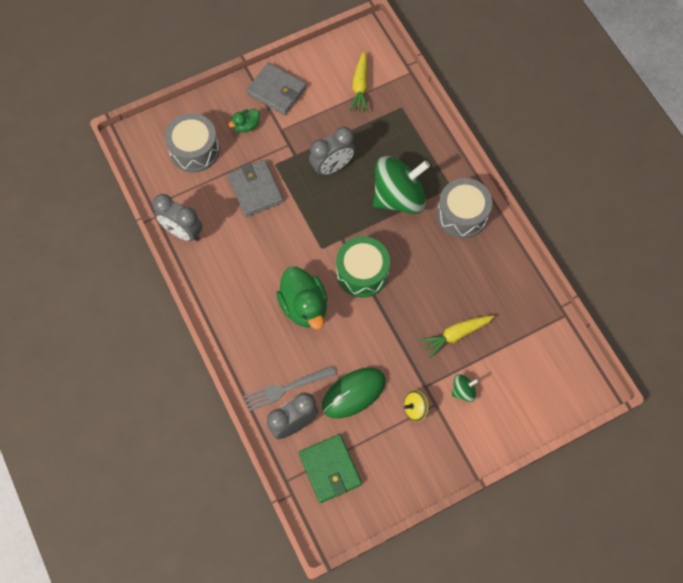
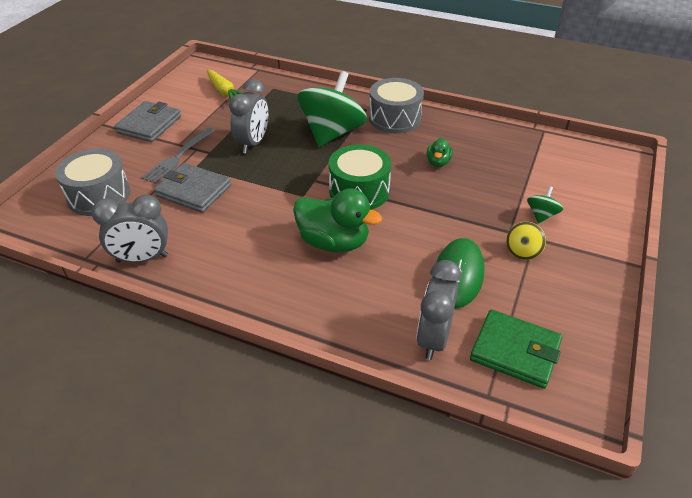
camera: 40 degrees left, 25 degrees down
green duck [228,109,260,133] -> green duck moved to [427,138,453,167]
grey fork [243,366,336,411] -> grey fork moved to [141,128,215,184]
grey wallet [246,62,307,115] -> grey wallet turned 60 degrees counterclockwise [114,101,181,142]
yellow carrot [419,315,494,358] -> none

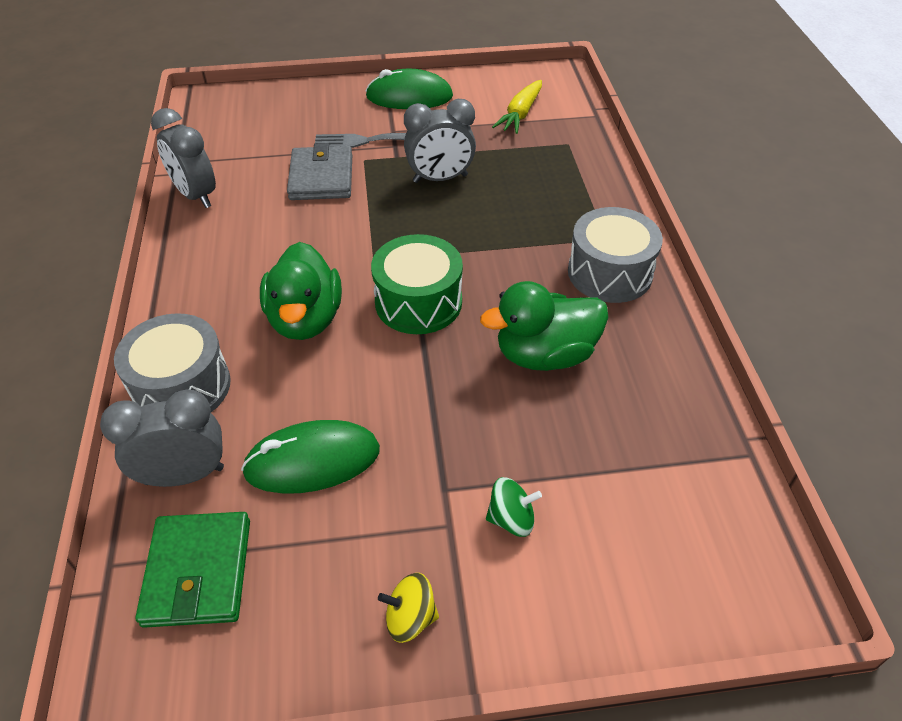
camera: 60 degrees right, 5 degrees up
grey drum [55,149,130,216] -> grey drum moved to [114,313,231,413]
grey wallet [114,101,181,142] -> green mouse [366,69,453,109]
green spinning top [298,71,367,147] -> none
green duck [427,138,453,167] -> green duck [480,281,608,371], size x1.97
yellow spinning top [506,222,546,260] -> yellow spinning top moved to [378,573,439,643]

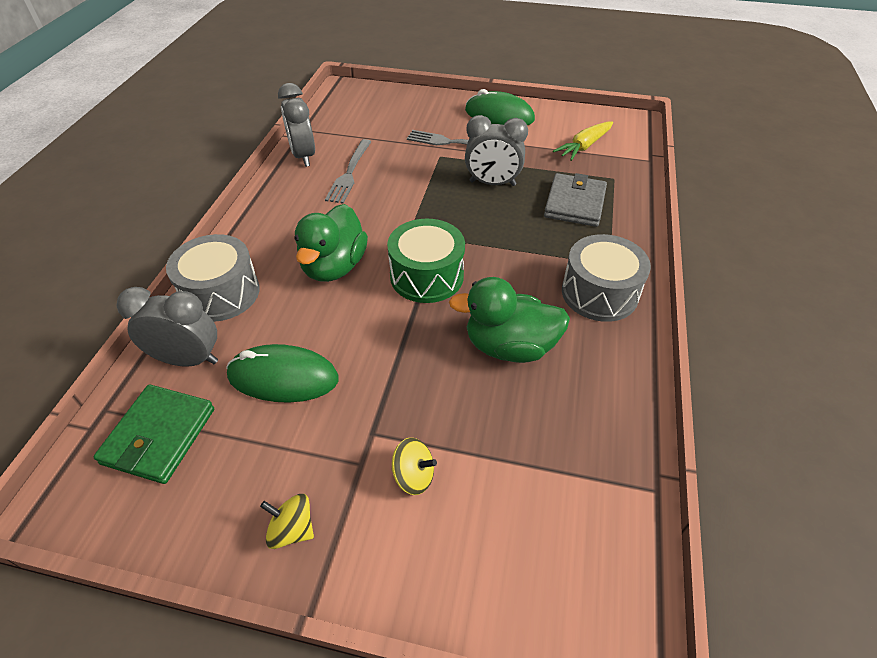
camera: 20 degrees right, 0 degrees up
grey wallet [287,143,352,200] -> grey wallet moved to [544,173,607,227]
green spinning top [486,477,542,537] -> yellow spinning top [392,438,437,495]
none -> grey fork [325,139,371,204]

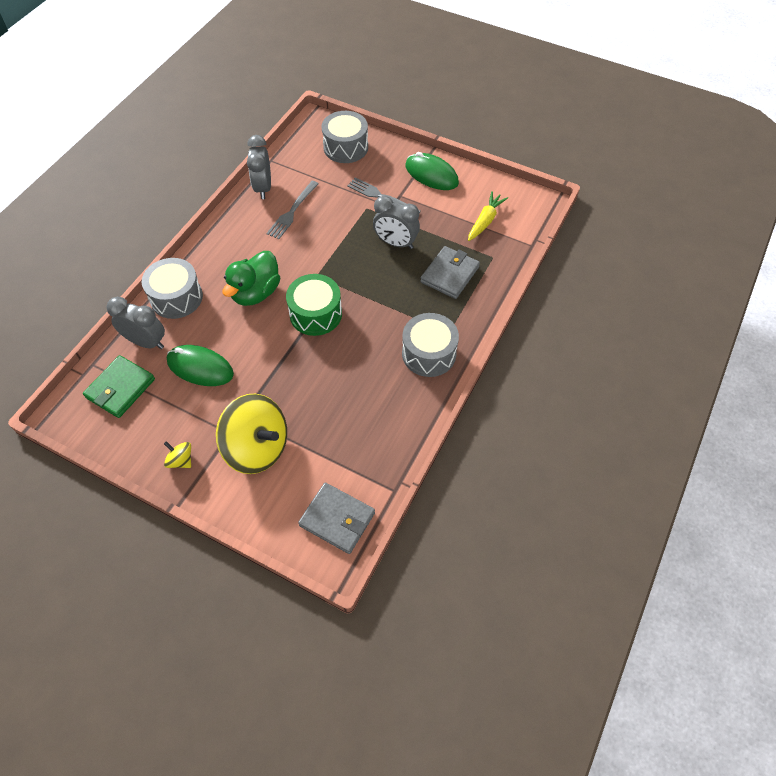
camera: 15 degrees right, 10 degrees up
yellow spinning top [392,438,437,495] -> yellow spinning top [216,394,287,474], size x2.34
green duck [449,277,570,363] -> none
yellow carrot [553,122,613,161] -> yellow carrot turned 150 degrees clockwise [468,191,508,241]
none -> grey wallet [298,482,375,554]
none -> grey drum [322,111,368,163]

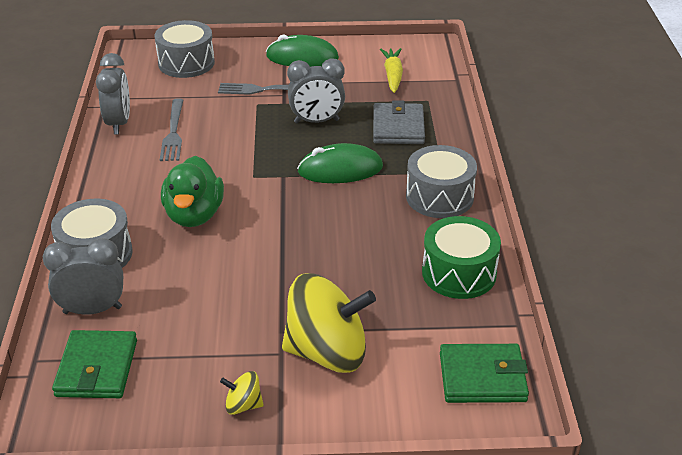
camera: 30 degrees left, 20 degrees down
green mouse [167,345,234,386] -> green mouse moved to [297,143,383,183]
grey clock [247,135,271,199] -> grey clock turned 150 degrees counterclockwise [96,53,130,135]
green drum [286,274,342,336] -> green drum moved to [422,216,501,299]
grey wallet [298,482,375,554] -> green wallet [440,344,529,403]

